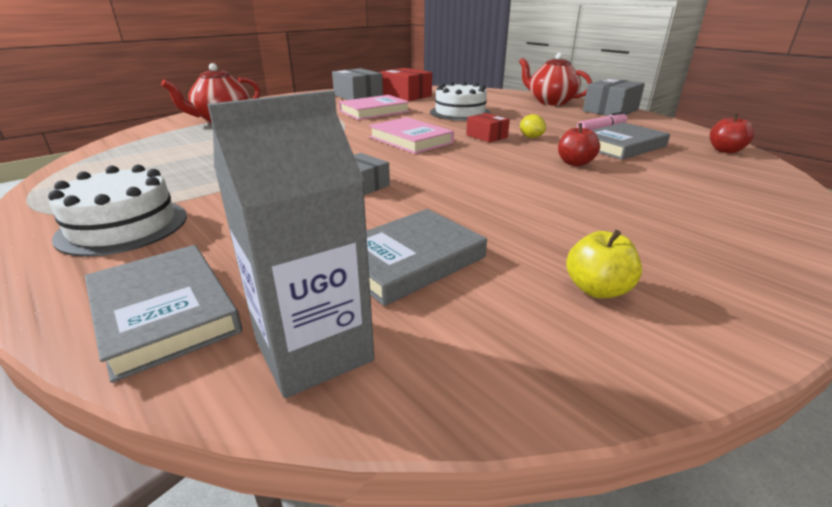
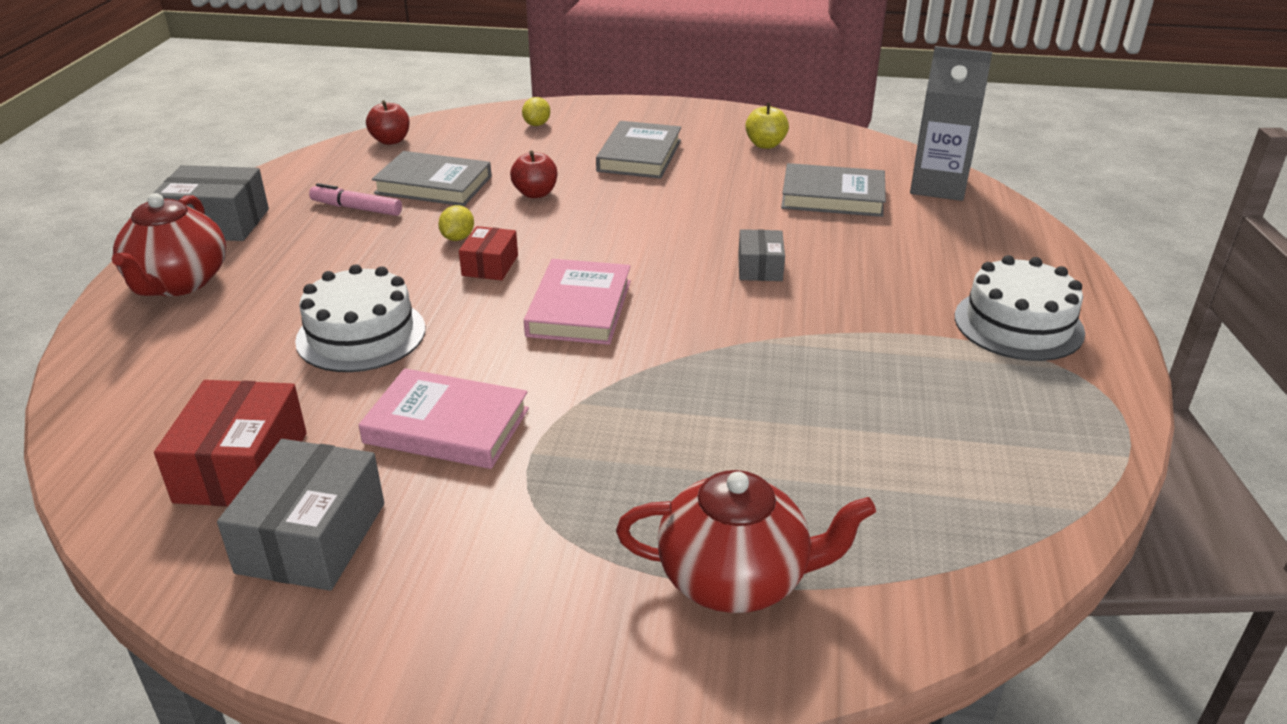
camera: 130 degrees left, 5 degrees up
grey book [85,245,242,383] -> grey book moved to [596,121,681,179]
none -> yellow lemon [522,97,550,126]

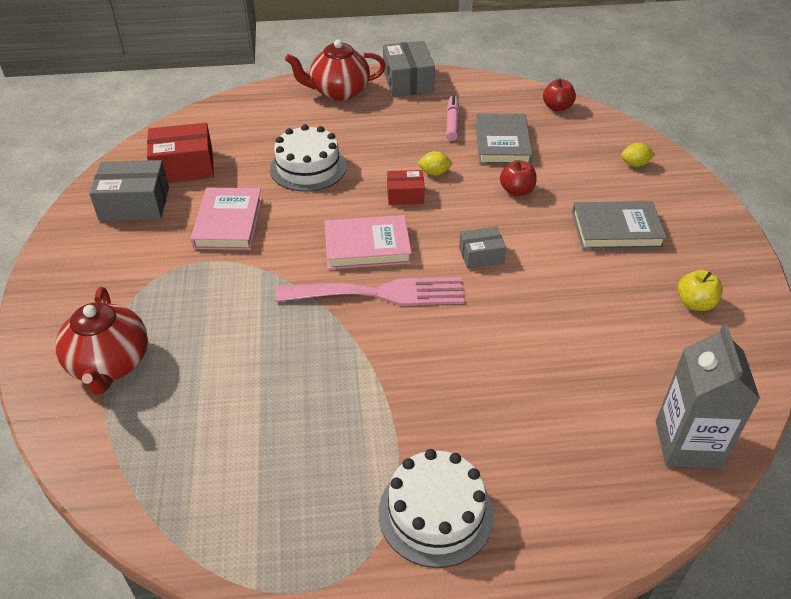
camera: 75 degrees right, 10 degrees up
grey box [738,229,785,281] -> grey box moved to [459,227,507,269]
grey book [781,163,886,217] -> none
none -> pink fork [275,277,464,306]

